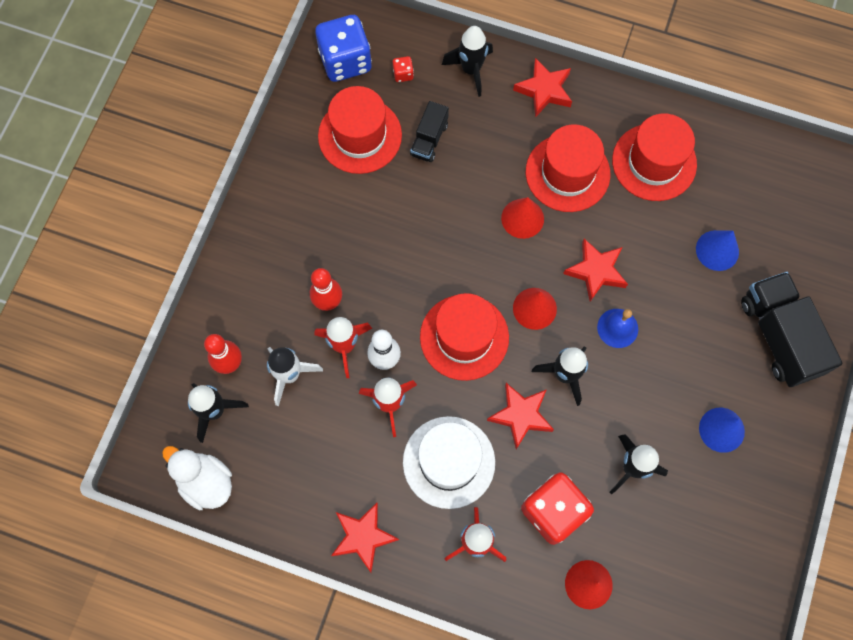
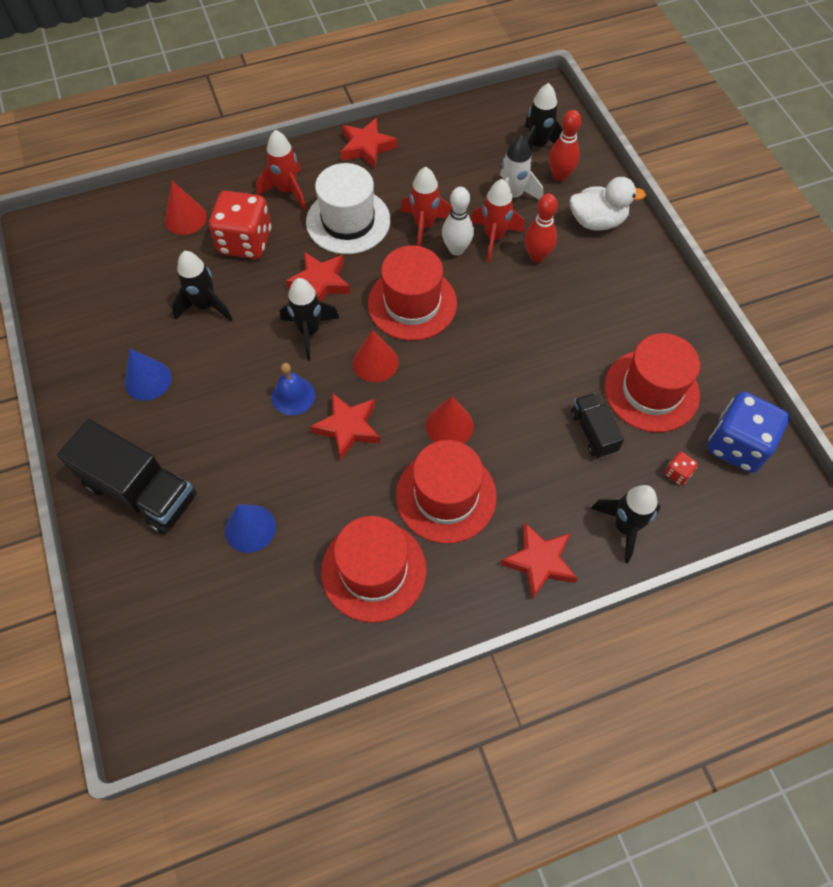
camera: 140 degrees right, 10 degrees down
white duck [162,446,232,510] -> white duck moved to [570,177,646,231]

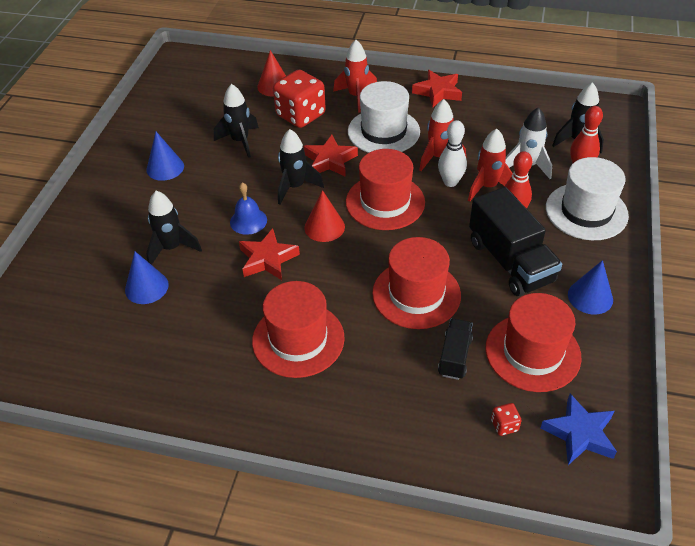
camera: 35 degrees right, 15 degrees down
black truck [57,419,197,534] -> black truck moved to [469,187,562,297]
red hat [321,516,427,623] -> red hat moved to [372,237,461,329]
red cone [426,396,474,443] -> none
red star [500,523,578,600] -> none
white duck [570,177,646,231] -> white hat [546,157,629,240]
black rocket [591,485,661,563] -> black rocket moved to [146,191,202,265]
blue dice [707,391,790,473] -> blue star [540,394,617,465]
none -> blue cone [568,260,613,314]

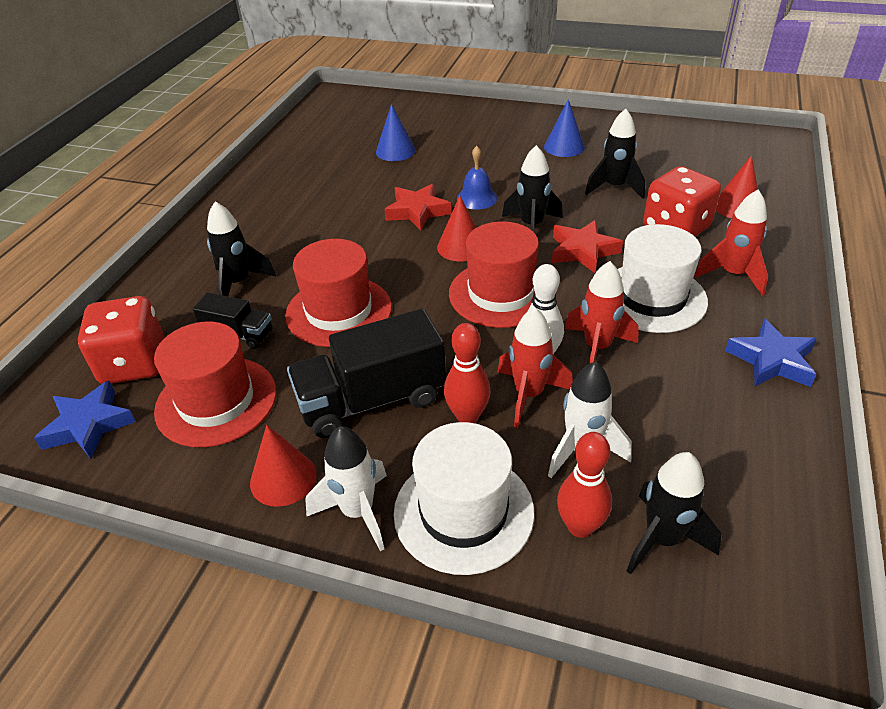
camera: 95 degrees right, 5 degrees down
black rocket [146,191,202,265] -> black rocket moved to [207,201,276,296]
red hat [252,281,345,378] -> none
red star [412,70,462,107] -> blue star [725,318,816,387]
red dice [491,403,522,436] -> red dice [78,296,165,384], size x2.43
blue cone [568,260,613,314] -> red cone [250,425,317,507]
none -> white rocket [306,426,387,551]

